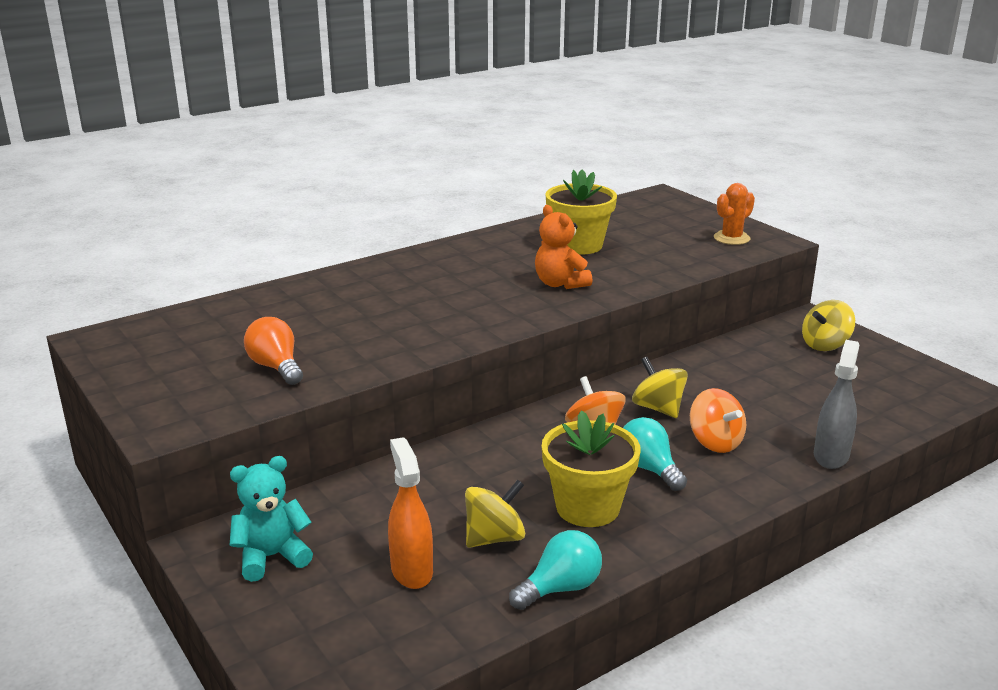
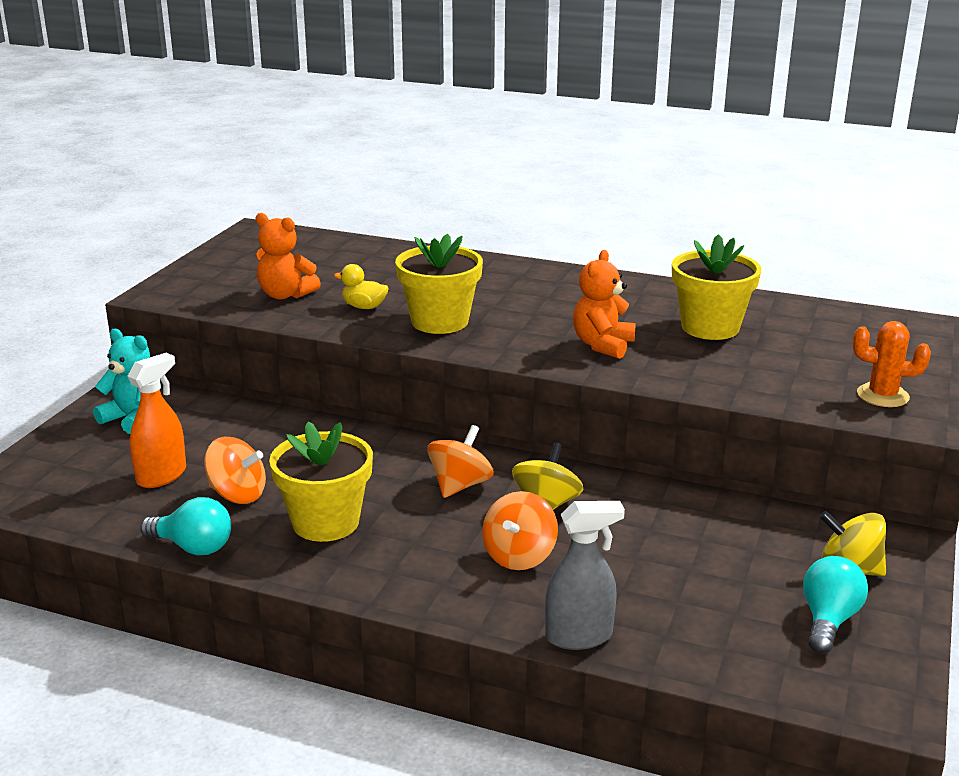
camera: 55 degrees right, 0 degrees up
orange light bulb [244,317,303,385] -> orange teddy bear [255,213,321,300]
yellow spinning top [465,480,525,548] -> orange spinning top [204,437,266,504]
turquoise light bulb [623,417,687,491] -> turquoise light bulb moved to [803,556,868,653]
none -> yellow duck [334,264,389,309]
none -> yellow flower pot [395,234,483,334]

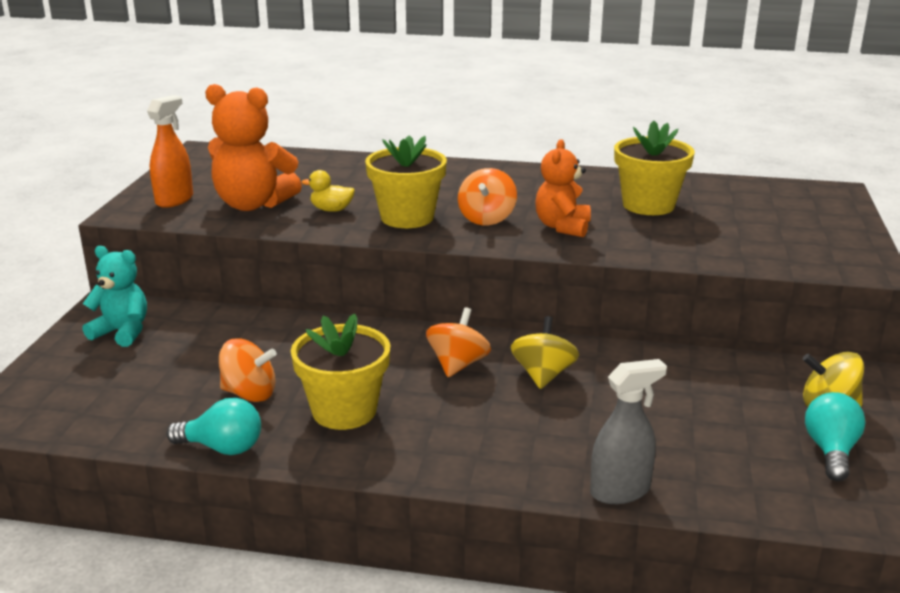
camera: 10 degrees left, 0 degrees up
orange spray bottle [127,353,186,488] -> orange spray bottle moved to [147,95,193,208]
orange teddy bear [255,213,321,300] -> orange teddy bear [205,84,302,211], size x1.52
orange spinning top [482,491,558,570] -> orange spinning top moved to [458,168,517,225]
orange cactus [853,321,931,407] -> none

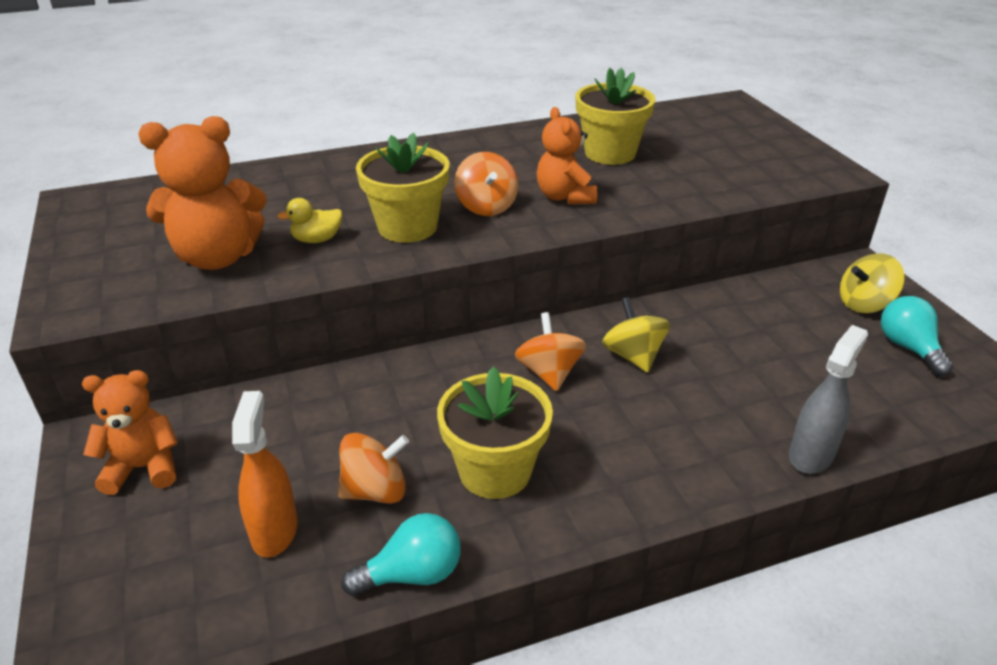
camera: 30 degrees left, 10 degrees up
turquoise teddy bear [83,246,147,347] -> orange teddy bear [82,370,178,495]
orange spray bottle [147,95,193,208] -> orange spray bottle moved to [232,391,298,558]

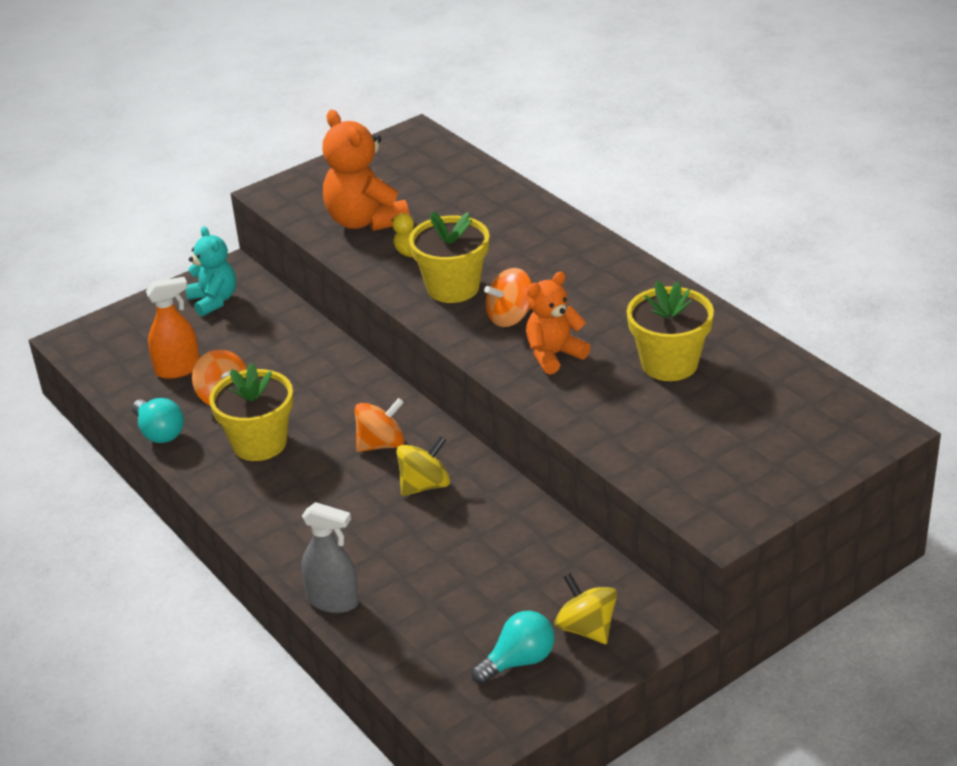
camera: 75 degrees right, 0 degrees up
orange teddy bear [82,370,178,495] -> turquoise teddy bear [186,226,236,317]

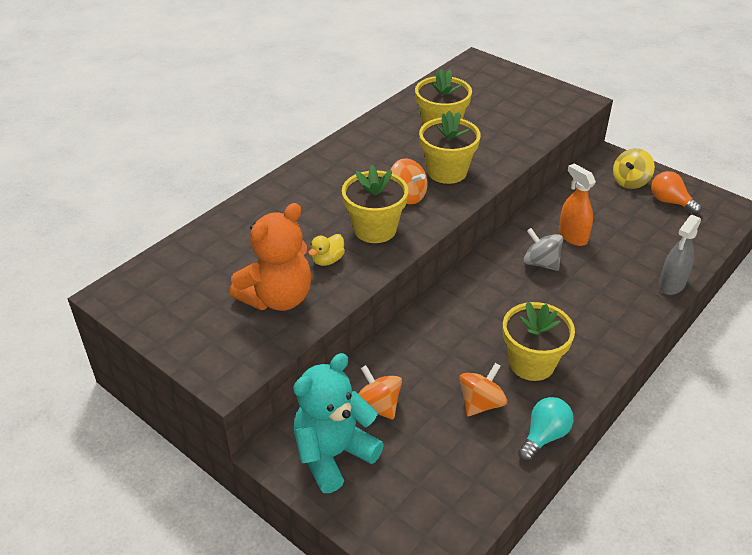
camera: 105 degrees left, 5 degrees up
orange spray bottle [146,277,200,379] -> orange spray bottle moved to [559,163,596,246]
turquoise teddy bear [186,226,236,317] -> turquoise teddy bear [293,353,384,493], size x1.52
grey spray bottle [302,502,359,613] -> grey spray bottle turned 150 degrees counterclockwise [659,215,701,295]
orange spinning top [355,398,405,452] -> orange spinning top moved to [358,365,402,420]
yellow spinning top [396,436,450,496] -> grey spinning top [524,228,563,271]
turquoise light bulb [471,611,555,684] -> orange light bulb [651,171,702,214]
orange teddy bear [526,272,590,374] -> yellow flower pot [419,110,481,184]

